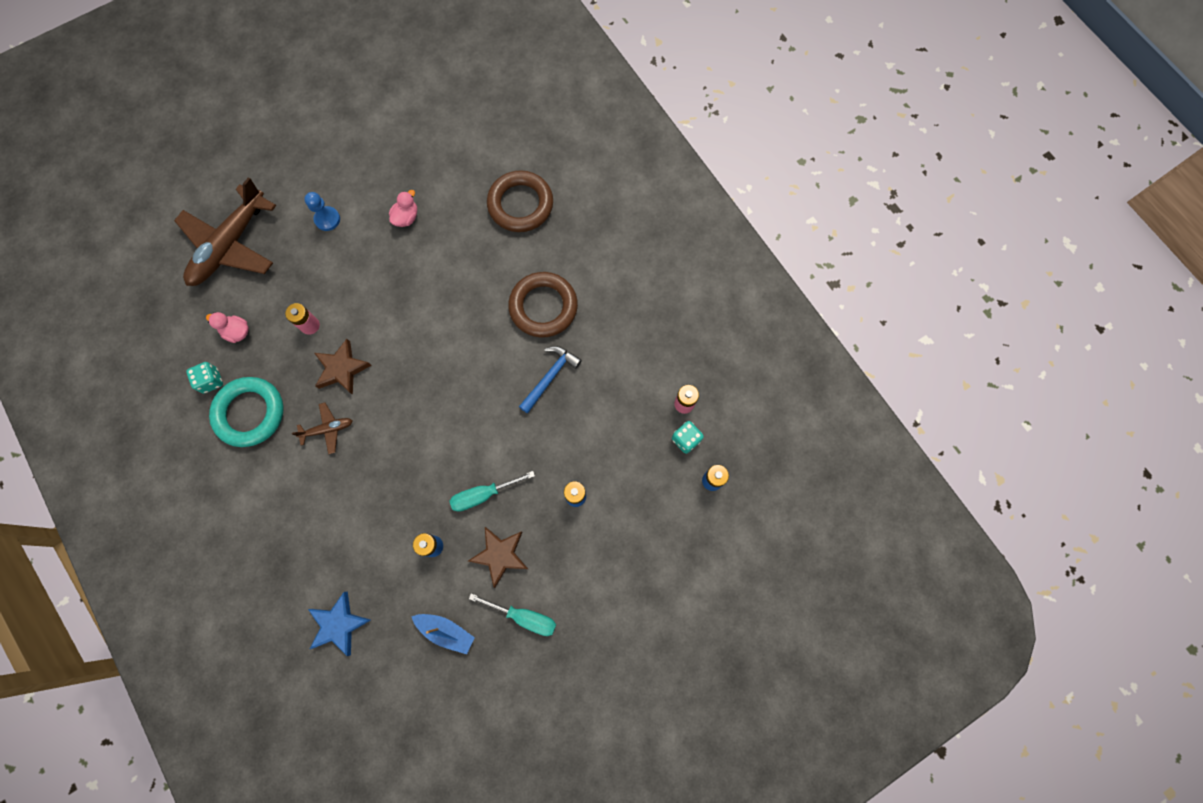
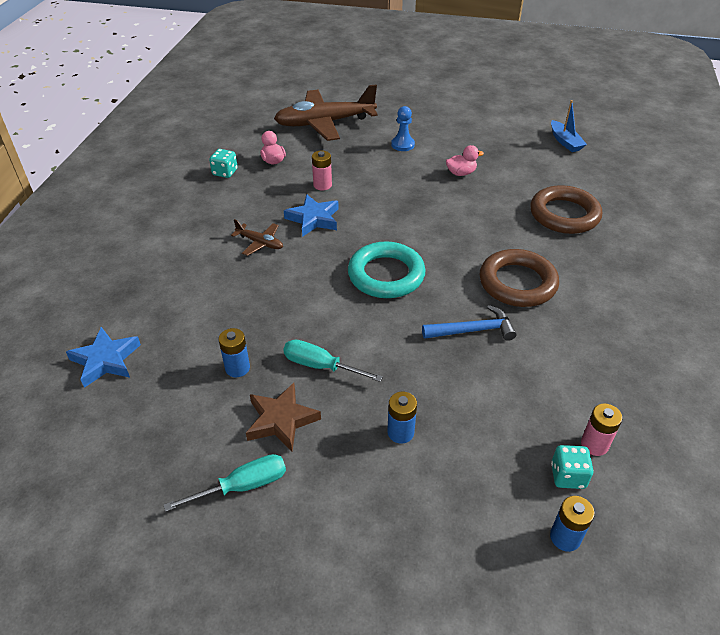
camera: 45 degrees right, 30 degrees down
turquoise ring [209,377,283,447] -> turquoise ring moved to [348,241,425,298]
brown star [314,339,372,395] -> blue star [284,194,339,237]
blue boat [411,614,475,654] -> blue boat moved to [551,100,587,152]
turquoise screwdriver [469,593,556,636] -> turquoise screwdriver turned 90 degrees counterclockwise [164,454,286,512]

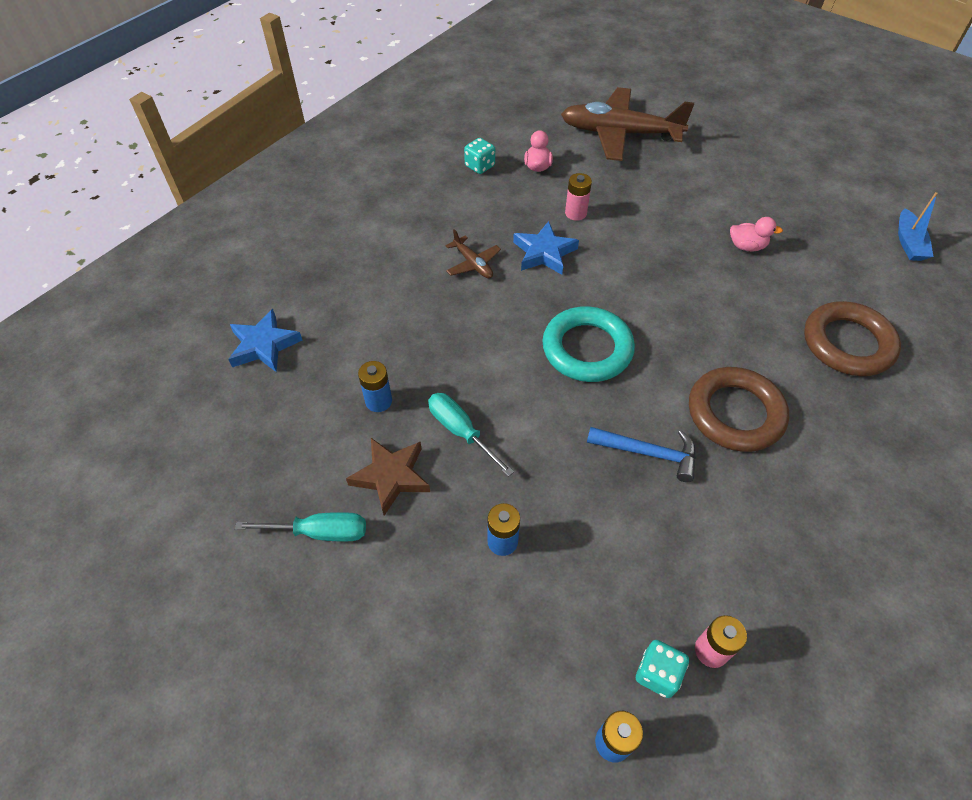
camera: 25 degrees right, 10 degrees up
blue pawn [391,106,415,151] -> none

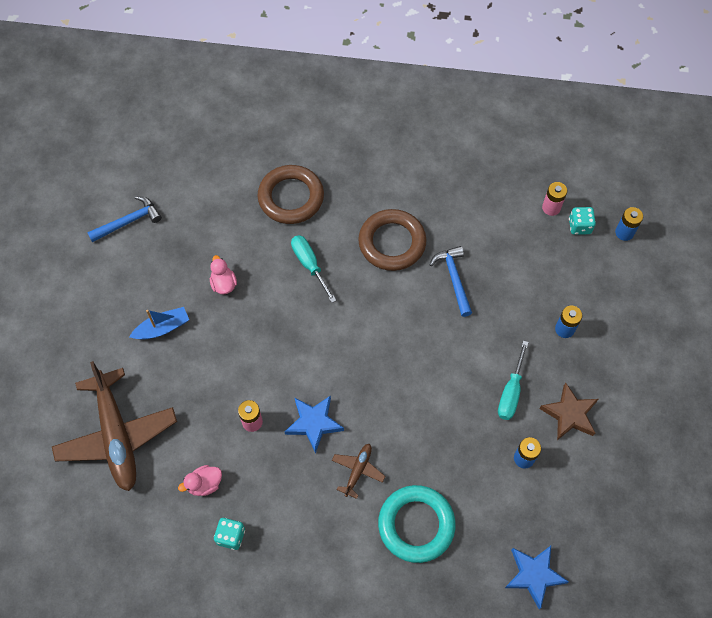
camera: 120 degrees left, 10 degrees up
turquoise screwdriver [235,512,366,542] -> turquoise screwdriver moved to [291,235,336,303]
turquoise ring [542,306,635,382] -> turquoise ring moved to [378,485,456,563]
blue boat [898,192,938,261] -> blue boat moved to [130,307,189,340]
none -> blue hammer [87,196,162,242]

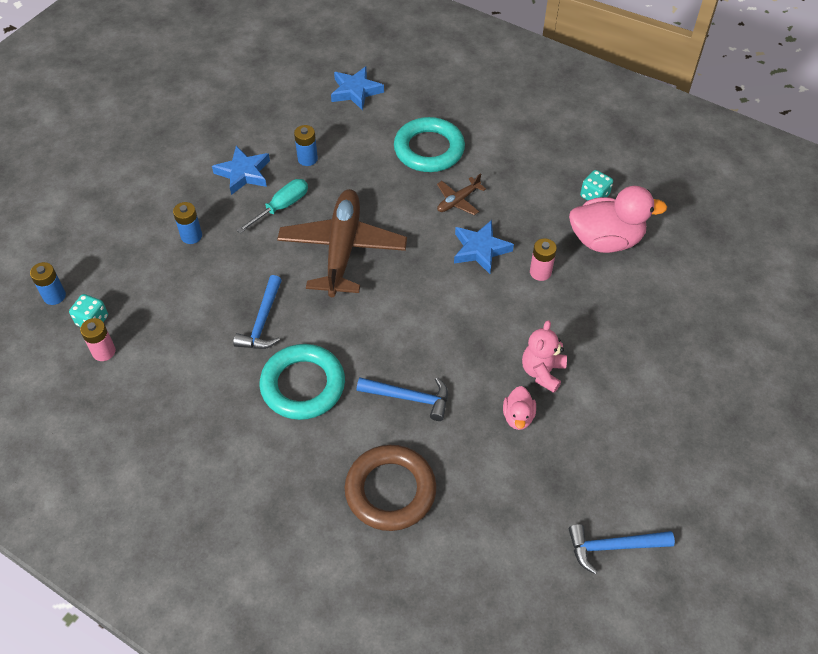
camera: 155 degrees left, 10 degrees down
brown plane [52,361,177,491] -> brown plane moved to [277,189,407,297]
blue boat [130,307,189,340] -> none
pink duck [178,465,222,496] -> pink duck [569,186,667,253], size x2.04
turquoise screwdriver [291,235,336,303] -> blue hammer [357,377,448,421]
brown ring [358,209,426,271] -> turquoise ring [260,344,345,420]
brown star [539,382,598,440] -> blue star [212,146,270,195]
none -> pink teddy bear [522,320,567,393]

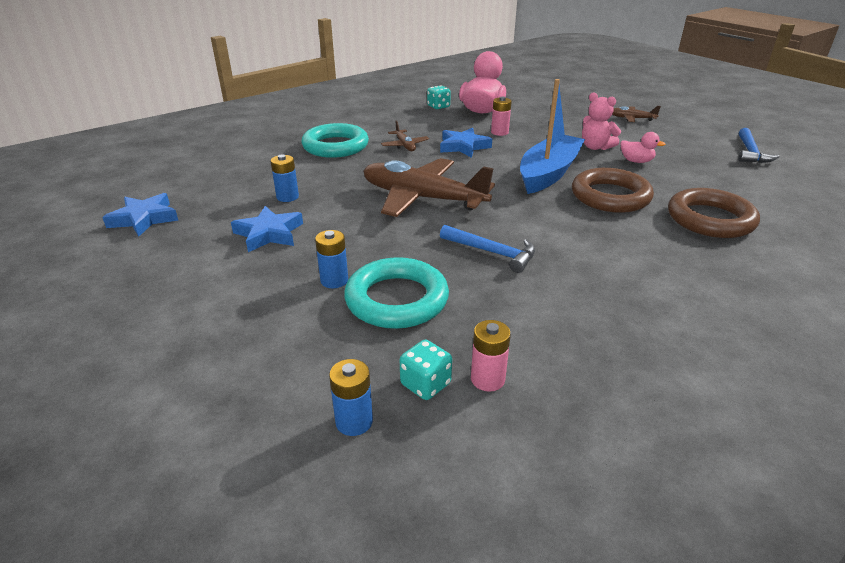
camera: 70 degrees left, 20 degrees down
turquoise screwdriver [237,179,308,233] -> none
turquoise ring [260,344,345,420] -> turquoise ring moved to [344,257,449,329]
blue star [331,66,384,110] -> blue star moved to [102,193,179,236]
blue hammer [357,377,448,421] -> brown ring [572,168,654,213]
none -> blue boat [520,79,585,194]
none -> brown plane [612,106,661,122]

